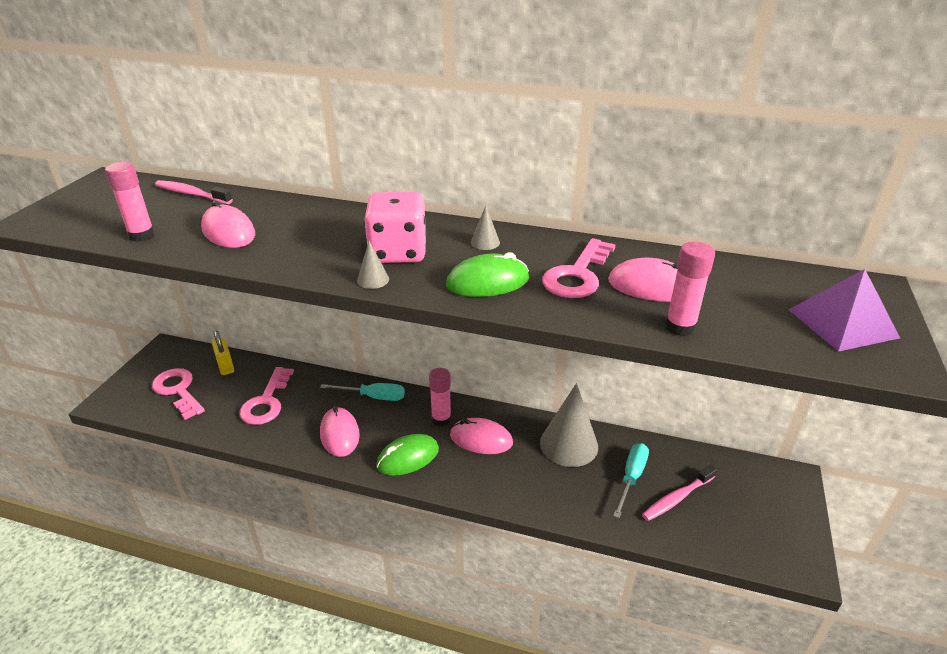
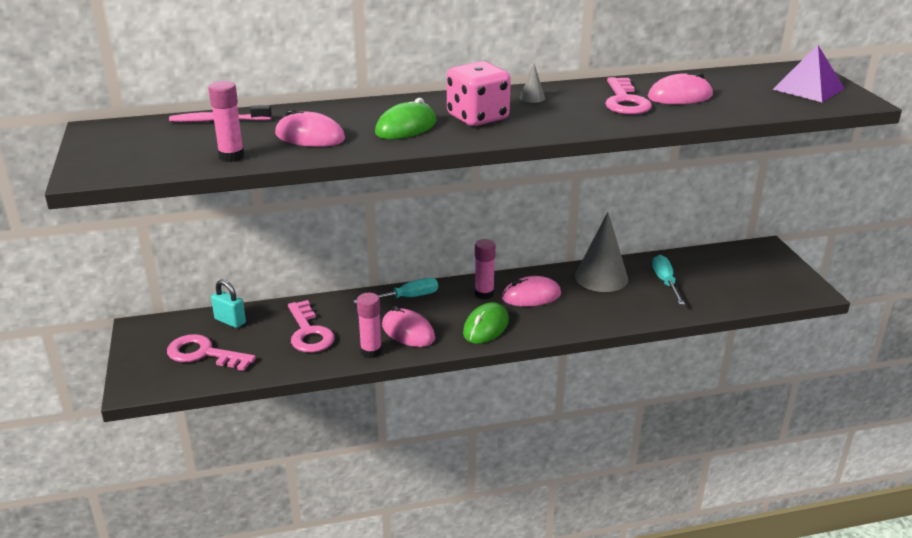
camera: 30 degrees left, 5 degrees down
yellow padlock [212,331,234,375] -> turquoise padlock [211,279,246,328]
grey cone [357,241,389,289] -> none
green mouse [446,252,529,297] -> green mouse moved to [375,98,436,139]
pink toothbrush [642,465,717,521] -> none
pink glue stick [665,241,715,336] -> pink glue stick moved to [357,293,382,358]

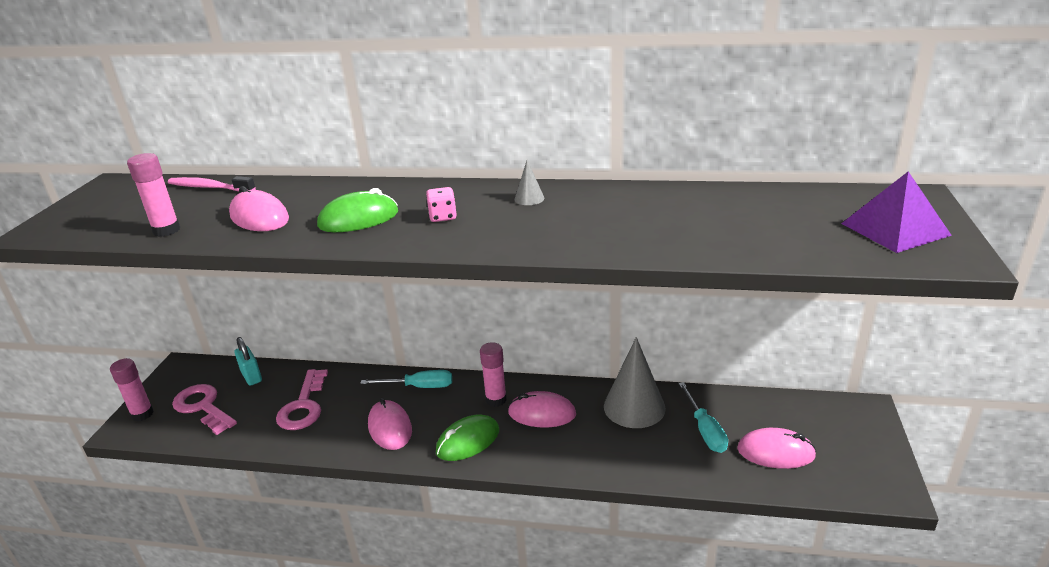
camera: 25 degrees right, 0 degrees up
pink glue stick [357,293,382,358] -> pink glue stick moved to [110,358,154,421]
pink dice [447,61,511,126] -> pink dice [426,187,457,222], size x0.47
pink key [605,77,652,115] -> none
pink mouse [648,72,713,104] -> pink mouse moved to [737,428,817,469]
turquoise screwdriver [652,255,685,305] -> turquoise screwdriver turned 150 degrees clockwise [679,382,728,453]

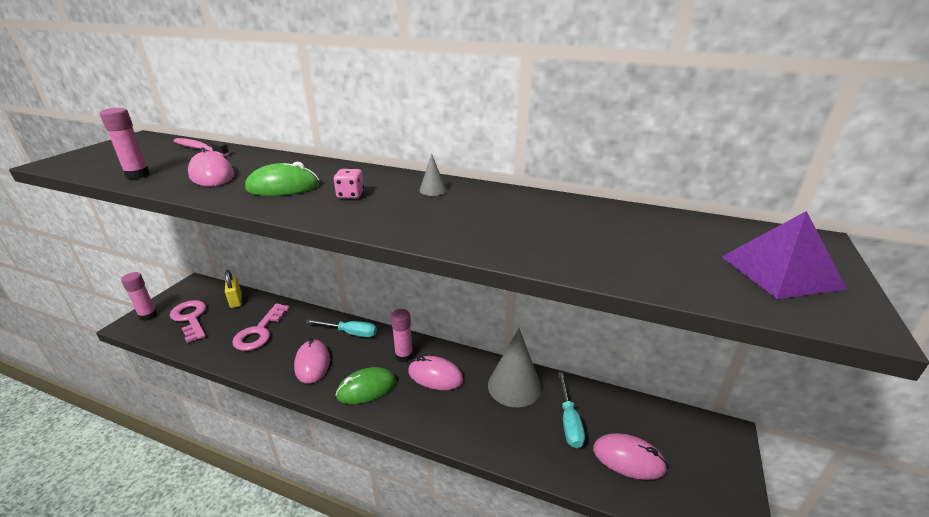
camera: 10 degrees right, 0 degrees up
turquoise padlock [234,337,262,386] -> yellow padlock [225,270,242,308]

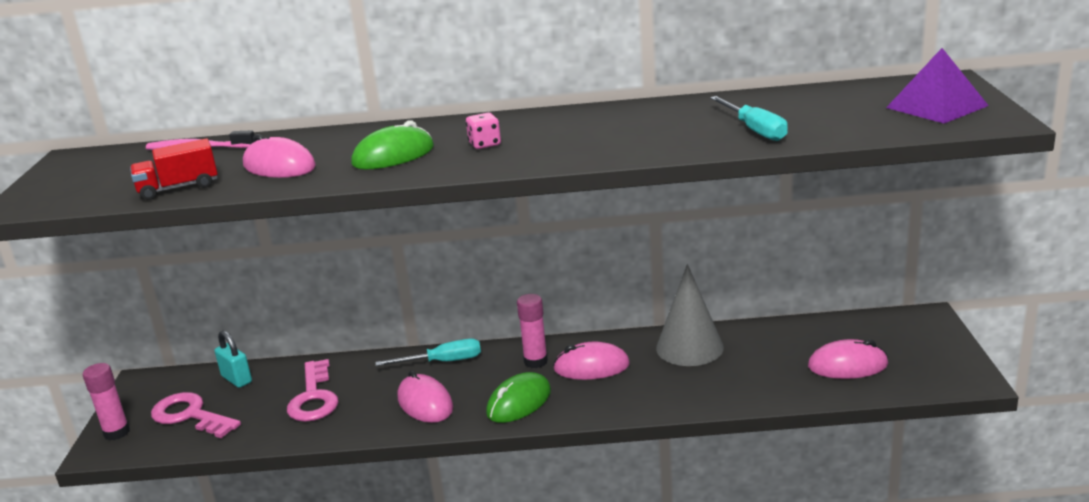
camera: 20 degrees left, 5 degrees down
pink glue stick [100,108,150,179] -> red truck [130,138,218,200]
yellow padlock [225,270,242,308] -> turquoise padlock [215,331,252,388]
grey cone [420,153,446,196] -> none
turquoise screwdriver [558,372,585,448] -> turquoise screwdriver moved to [710,96,788,141]

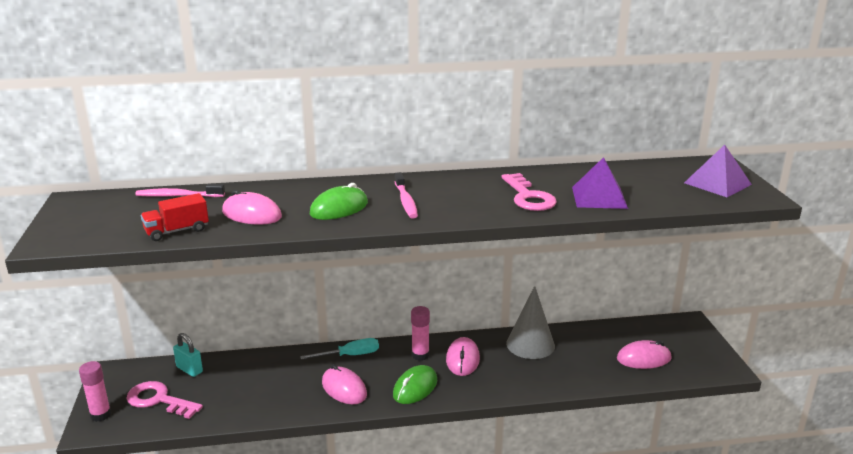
camera: 10 degrees left, 0 degrees up
pink key [287,359,338,422] -> pink key moved to [502,173,557,211]
pink dice [466,113,501,149] -> pink toothbrush [395,172,418,219]
pink mouse [553,342,630,380] -> pink mouse turned 75 degrees counterclockwise [446,337,480,376]
turquoise screwdriver [710,96,788,141] -> purple pyramid [572,157,628,209]

